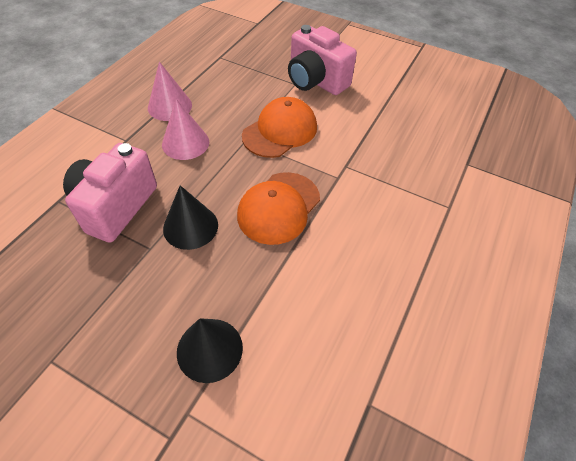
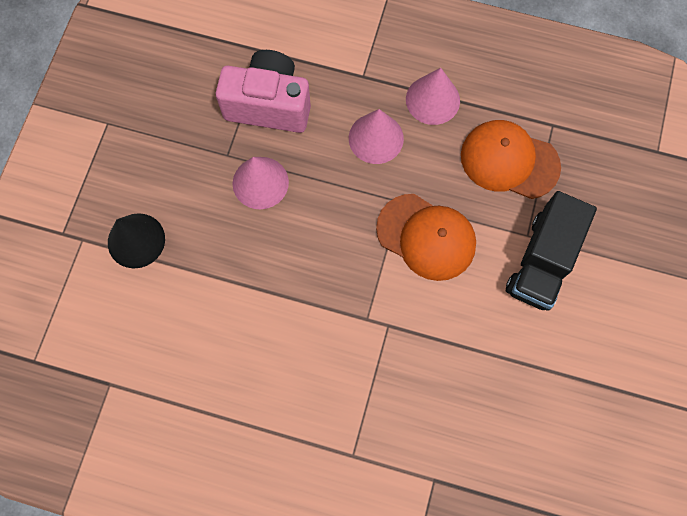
camera: 80 degrees right, 20 degrees up
black cone [163,185,218,250] -> pink cone [233,157,289,209]
orange cap [237,172,320,245] -> orange cap moved to [461,120,561,199]
pink camera [288,25,357,95] -> black truck [506,191,597,311]

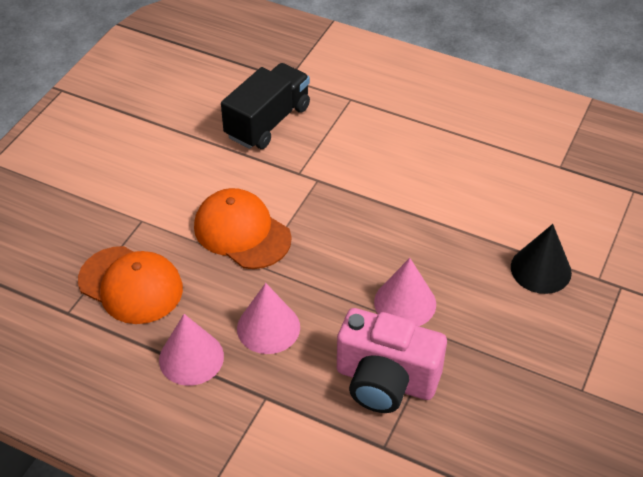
camera: 170 degrees left, 25 degrees down
black truck [506,191,597,311] -> black truck moved to [221,63,310,149]

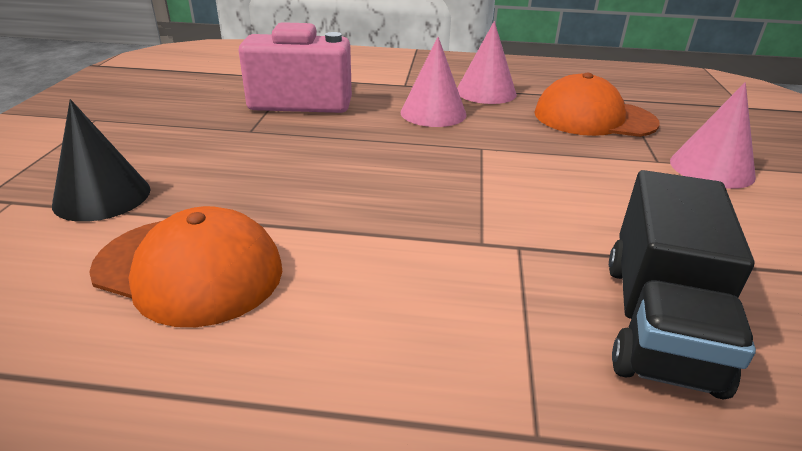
camera: 160 degrees right, 15 degrees down
orange cap [194,188,291,269] -> orange cap moved to [89,206,282,327]
pink cone [374,258,436,326] -> pink cone moved to [670,82,756,189]

